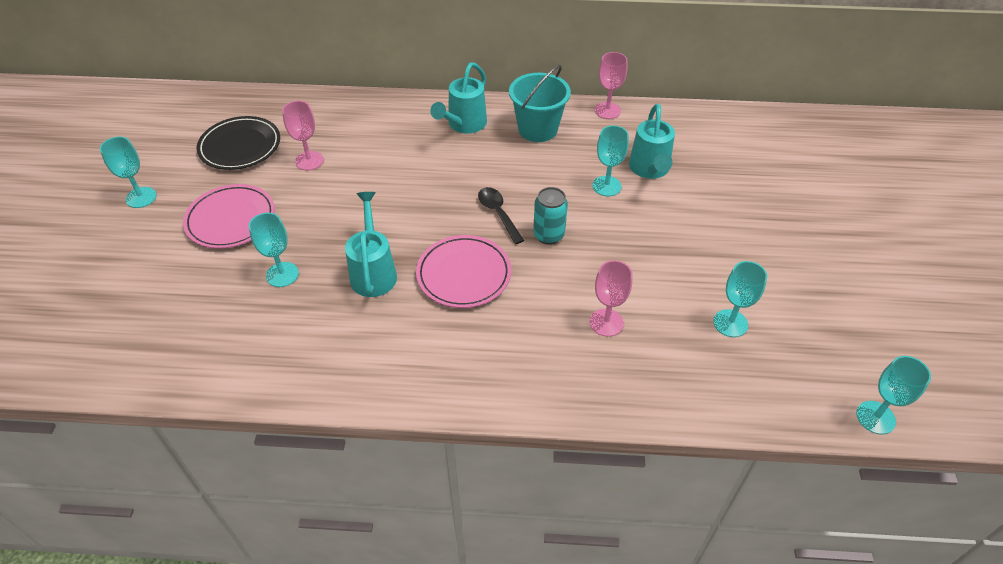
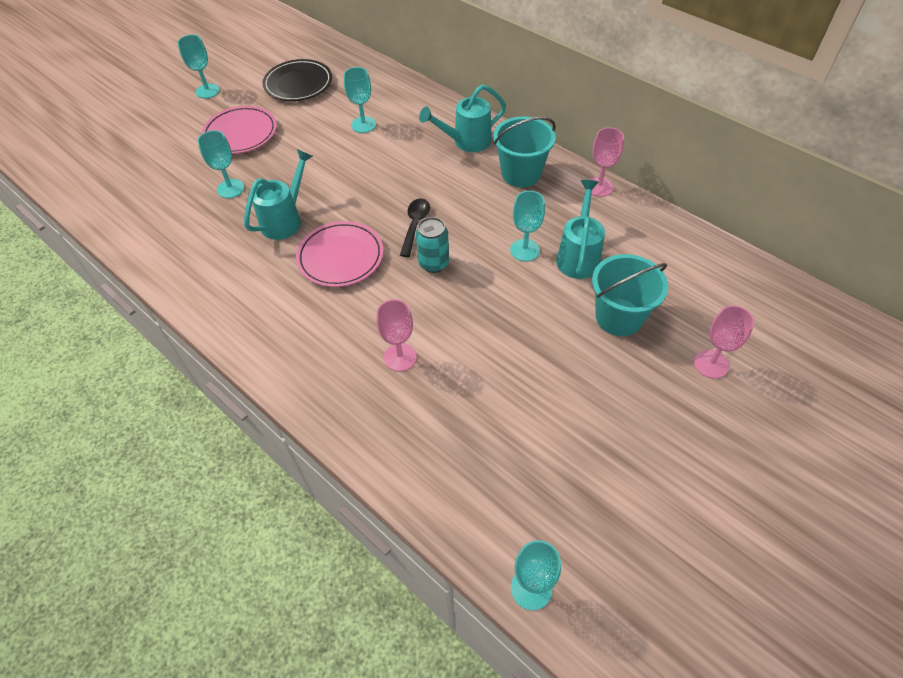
camera: 40 degrees right, 5 degrees up
pink goblet [282,101,324,170] -> pink goblet moved to [694,305,754,379]
turquoise watering can [629,104,675,179] -> turquoise watering can turned 150 degrees clockwise [556,180,605,279]
turquoise goblet [713,261,767,337] -> turquoise goblet moved to [344,67,376,133]
none -> turquoise bucket [592,254,668,336]

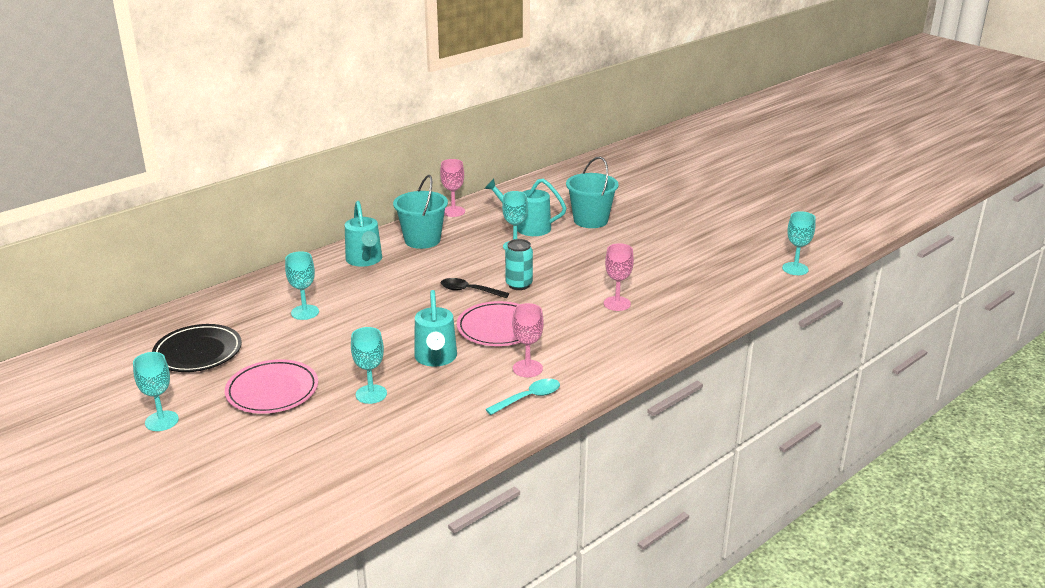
camera: 85 degrees left, 25 degrees down
turquoise watering can [244,149,313,240] -> turquoise watering can turned 135 degrees counterclockwise [414,290,457,366]
pink goblet [694,305,754,379] -> pink goblet moved to [512,303,544,377]
none -> turquoise spoon [485,379,560,415]

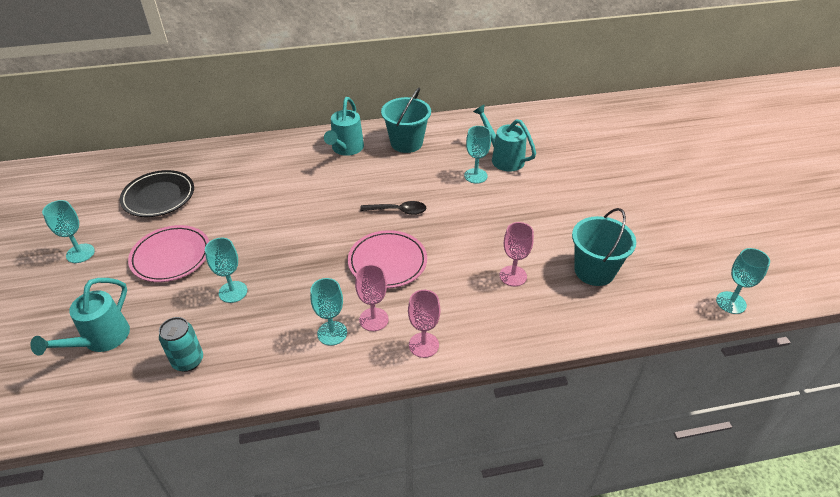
camera: 30 degrees right, 15 degrees up
turquoise goblet [285,251,319,320] -> turquoise goblet moved to [310,278,347,346]
turquoise watering can [414,290,457,366] -> turquoise watering can moved to [30,278,130,356]
pink goblet [440,159,465,217] -> pink goblet moved to [408,290,441,358]
black spoon [441,278,509,298] -> black spoon turned 135 degrees clockwise [360,201,427,215]
turquoise spoon [485,379,560,415] -> none
turquoise can [505,239,533,290] -> turquoise can moved to [159,317,203,372]
turquoise bucket [566,157,619,228] -> turquoise bucket moved to [572,208,636,286]

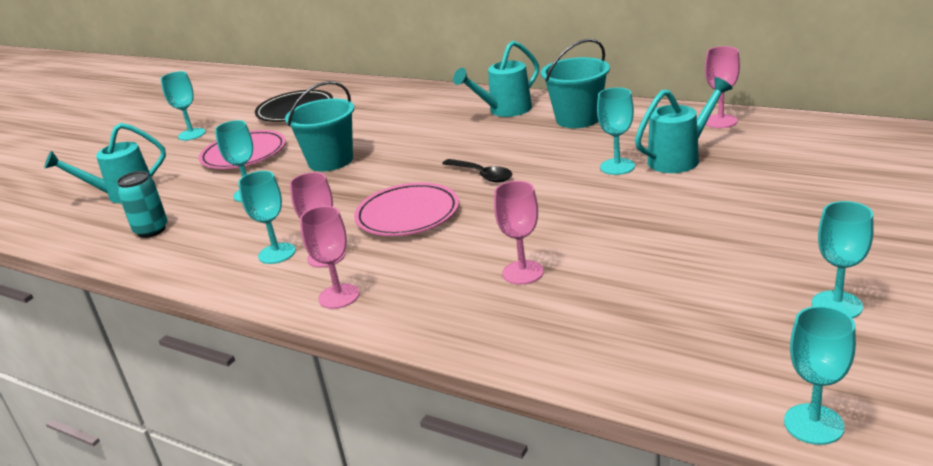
camera: 45 degrees right, 15 degrees down
turquoise watering can [473,104,536,171] -> turquoise watering can turned 60 degrees clockwise [635,77,733,173]
turquoise bucket [572,208,636,286] -> turquoise bucket moved to [285,81,354,171]
none -> pink goblet [705,46,740,128]
none -> turquoise goblet [812,201,874,318]

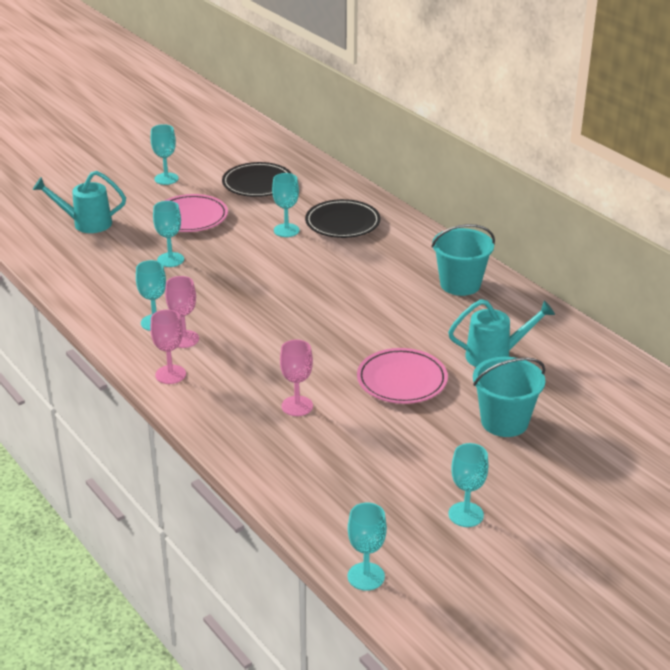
camera: 20 degrees right, 5 degrees up
turquoise can [117,171,168,238] -> none
turquoise bucket [285,81,354,171] -> turquoise bucket moved to [473,357,545,437]
pink plate [354,183,459,236] -> pink plate moved to [357,348,448,404]
black spoon [442,159,512,182] -> none
turquoise watering can [453,41,539,117] -> none
turquoise goblet [597,88,635,175] -> turquoise goblet moved to [272,173,300,237]
pink goblet [705,46,740,128] -> none
none -> black plate [305,199,380,238]

